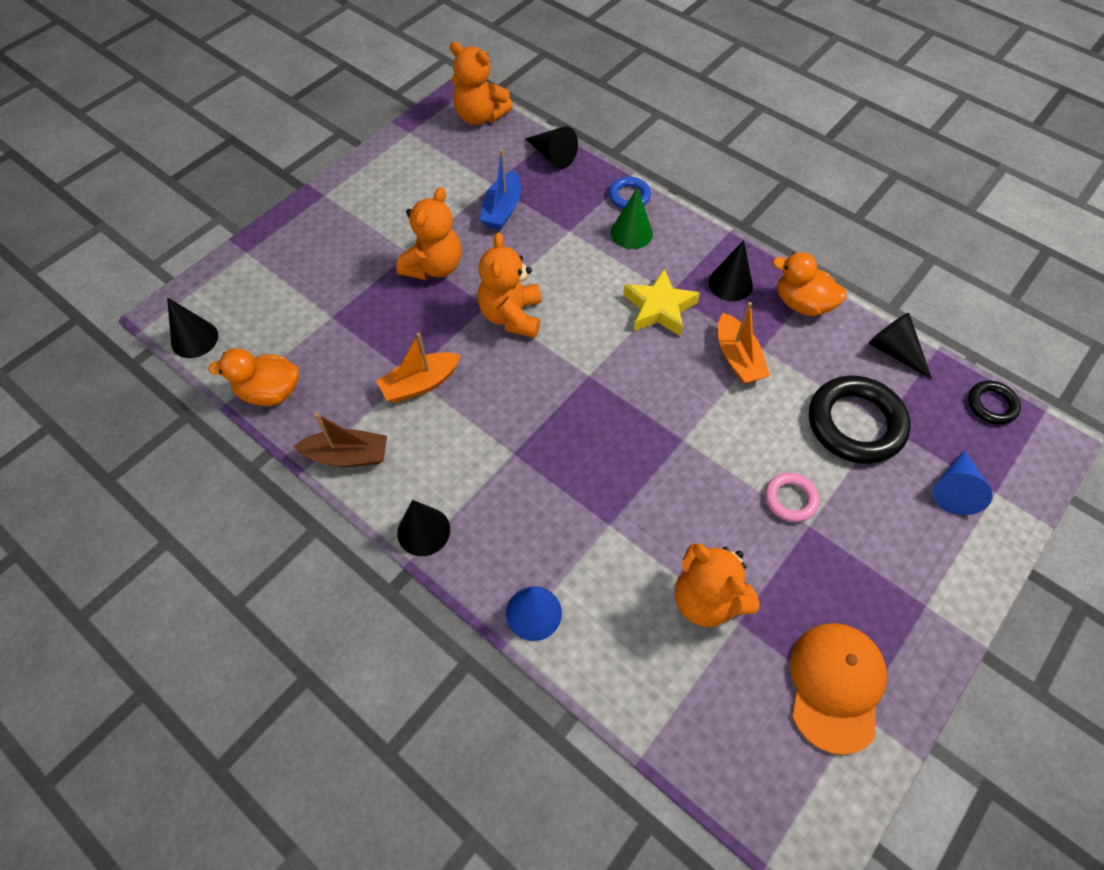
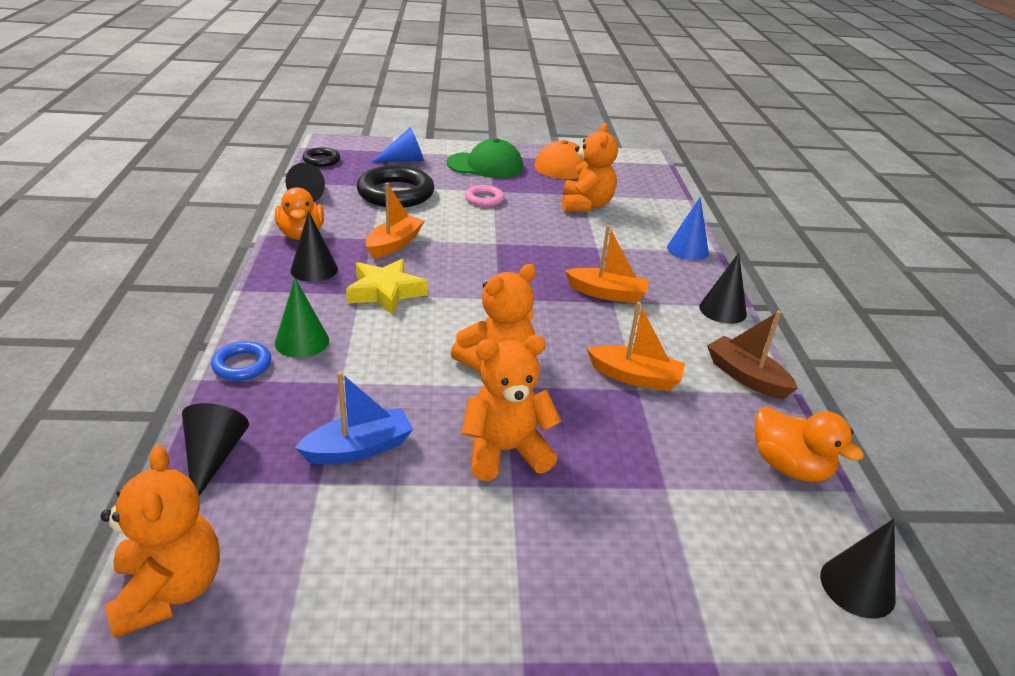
camera: 135 degrees left, 25 degrees down
none -> green cap [447,138,523,178]
none -> orange boat [565,225,649,303]

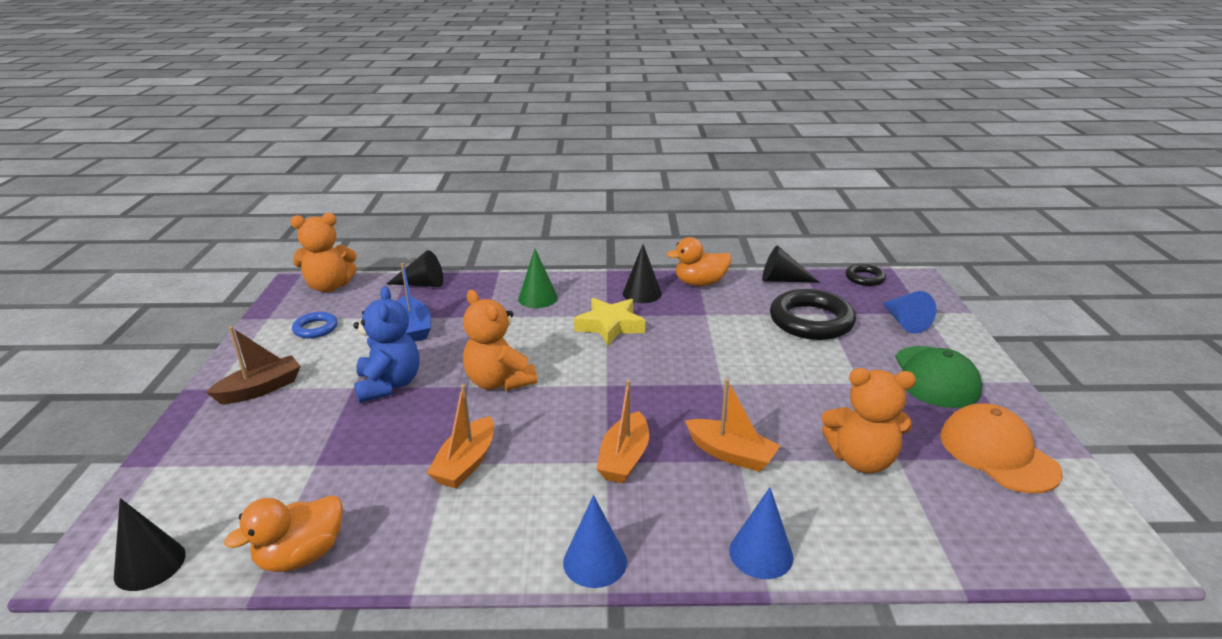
camera: 95 degrees right, 5 degrees down
blue ring [211,341,271,381] -> blue ring moved to [292,312,338,339]
orange boat [365,183,424,258] -> orange boat moved to [685,379,780,472]
orange teddy bear [461,335,561,481] -> blue teddy bear [353,286,420,403]
pink ring [465,185,504,207] -> none
black cone [699,253,747,324] -> blue cone [563,495,627,588]
brown boat [707,311,798,399] -> brown boat moved to [206,326,301,404]

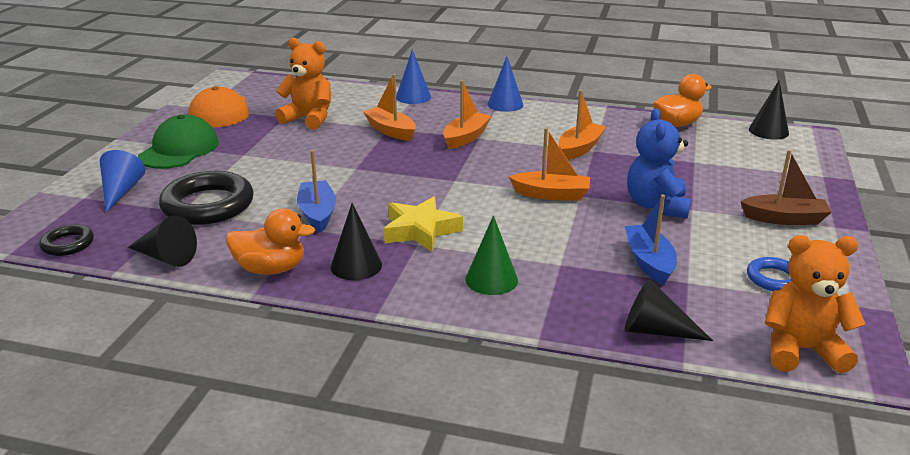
camera: 165 degrees left, 0 degrees up
brown boat [206,326,301,404] -> brown boat turned 150 degrees counterclockwise [740,150,832,225]
orange teddy bear [463,290,537,391] -> orange boat [509,128,590,201]
none -> blue boat [297,150,336,233]

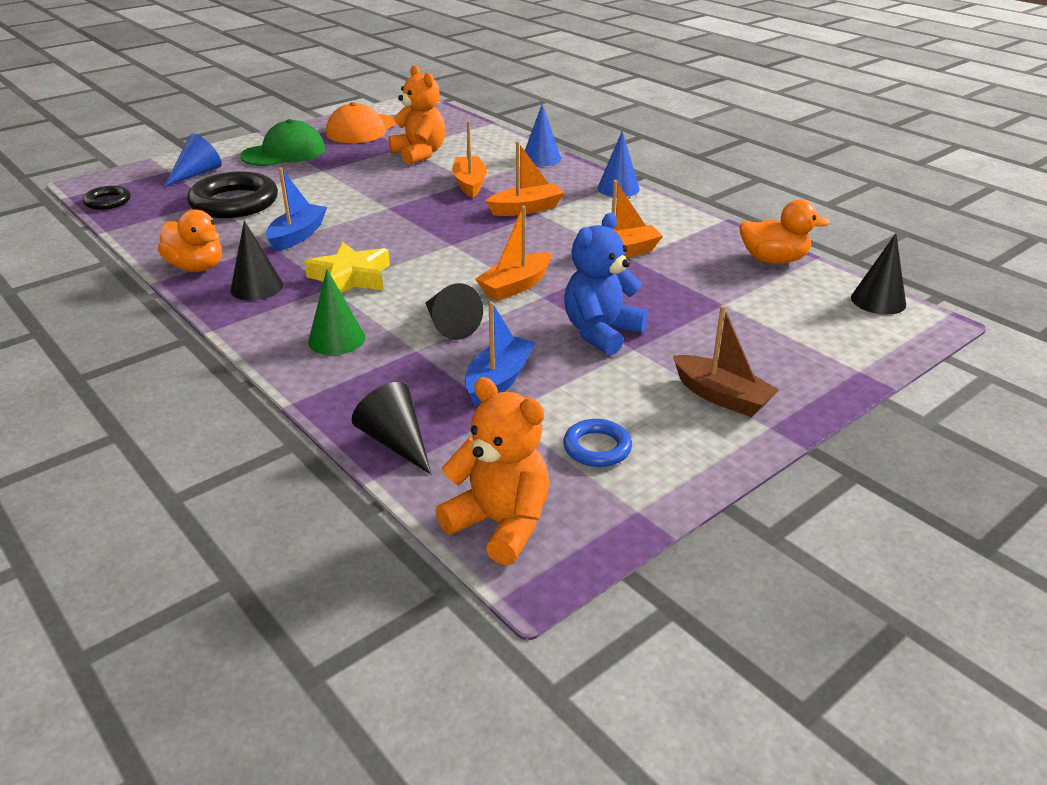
camera: 35 degrees right, 5 degrees up
black cone [128,215,197,267] -> black cone moved to [425,283,483,340]
orange boat [509,128,590,201] -> orange boat turned 90 degrees clockwise [475,206,551,301]

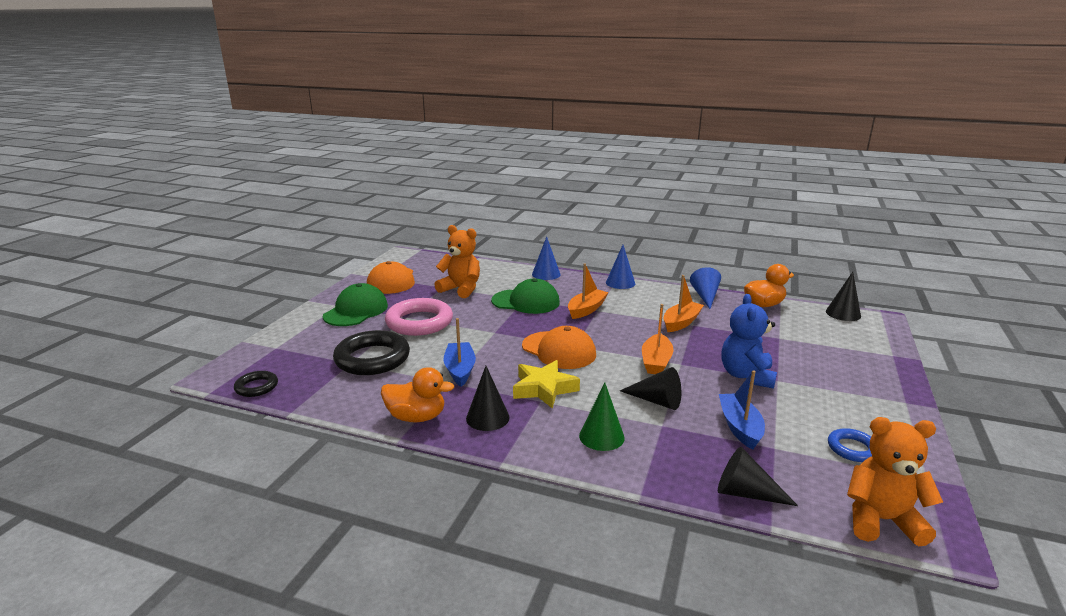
camera: 30 degrees left, 10 degrees down
blue cone [164,134,222,187] -> blue cone moved to [690,267,721,309]
orange boat [452,121,487,198] -> green cap [491,279,560,314]
brown boat [673,305,779,417] -> none
none -> pink ring [385,298,453,336]
none -> orange cap [522,326,596,369]

